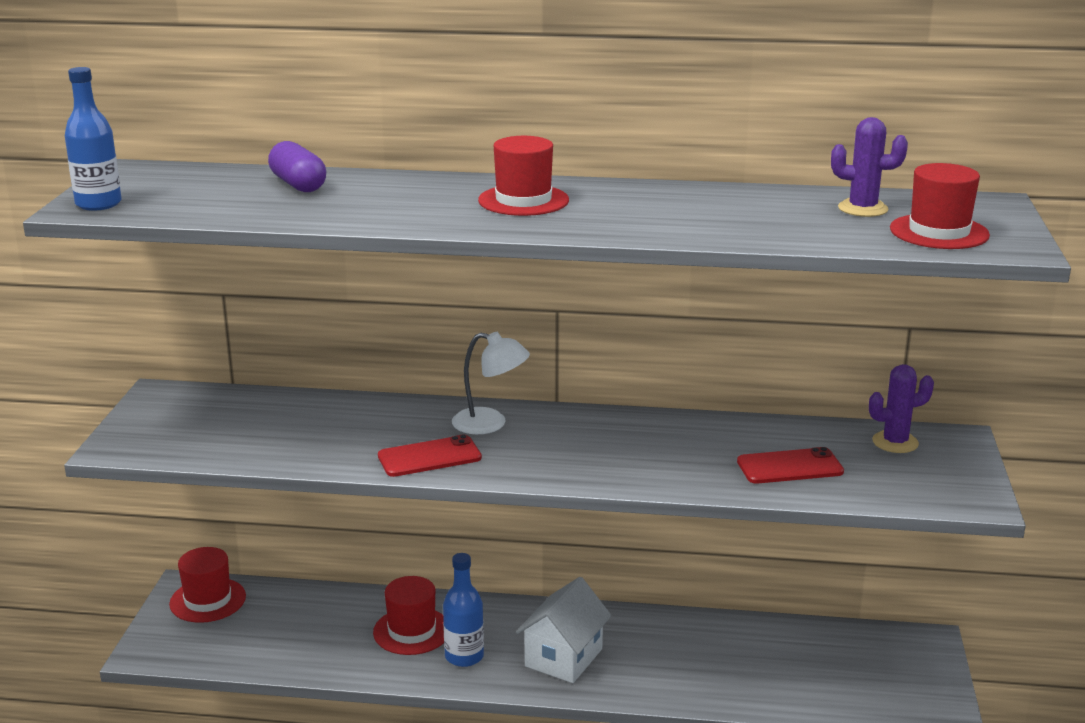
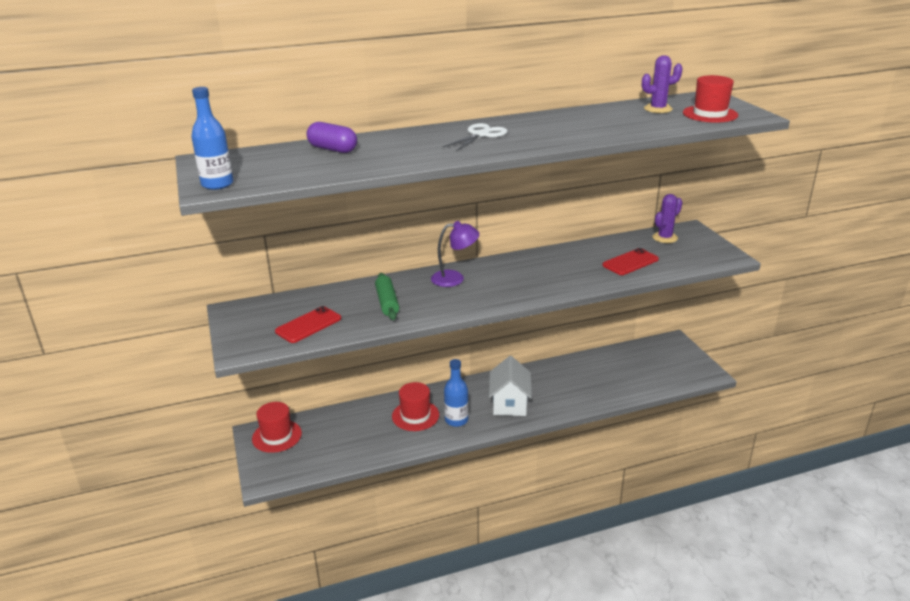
camera: 25 degrees left, 5 degrees up
red phone [378,435,482,477] -> red phone moved to [275,306,341,343]
white lamp [452,332,530,434] -> purple lamp [431,221,479,287]
red hat [478,136,569,216] -> white scissors [442,123,508,151]
none -> green rolling pin [375,273,399,320]

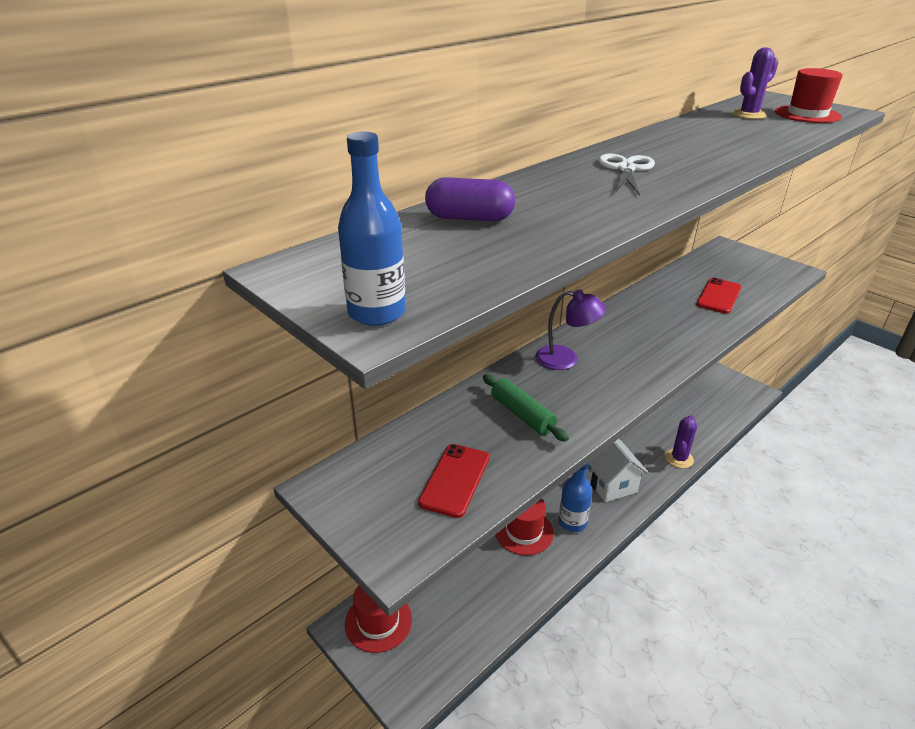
camera: 25 degrees left, 5 degrees up
purple lamp [431,221,479,287] -> purple lamp turned 45 degrees clockwise [536,289,606,370]
purple cactus [653,194,682,243] -> purple cactus moved to [665,415,697,468]

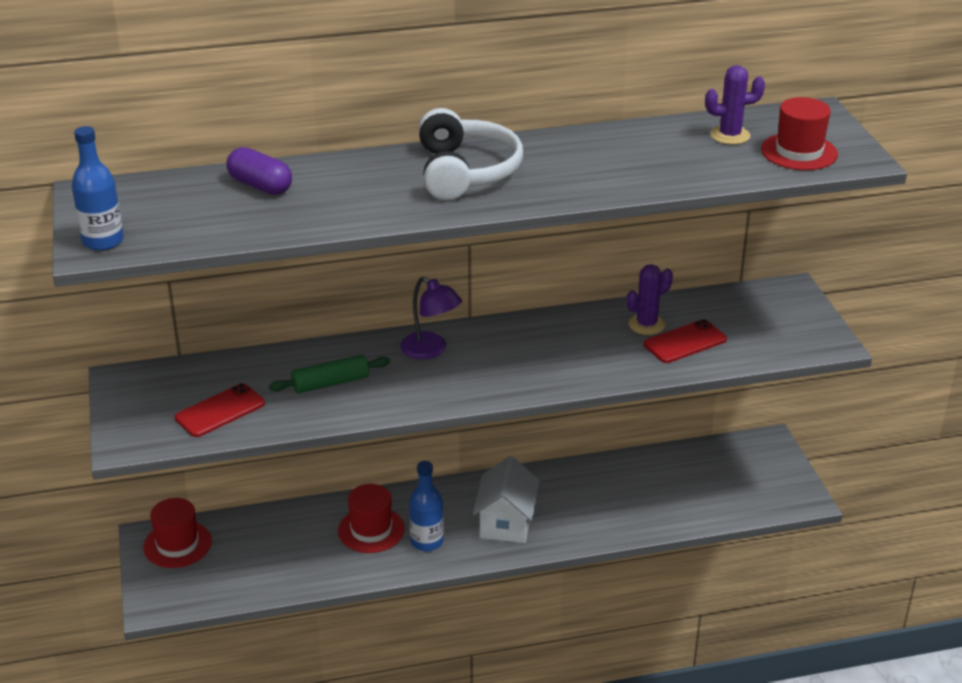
camera: 30 degrees right, 0 degrees up
green rolling pin [483,374,569,442] -> green rolling pin turned 75 degrees clockwise [269,355,390,393]
white scissors [598,154,655,196] -> white headphones [419,108,523,200]
purple cactus [665,415,697,468] -> purple cactus moved to [627,264,673,335]

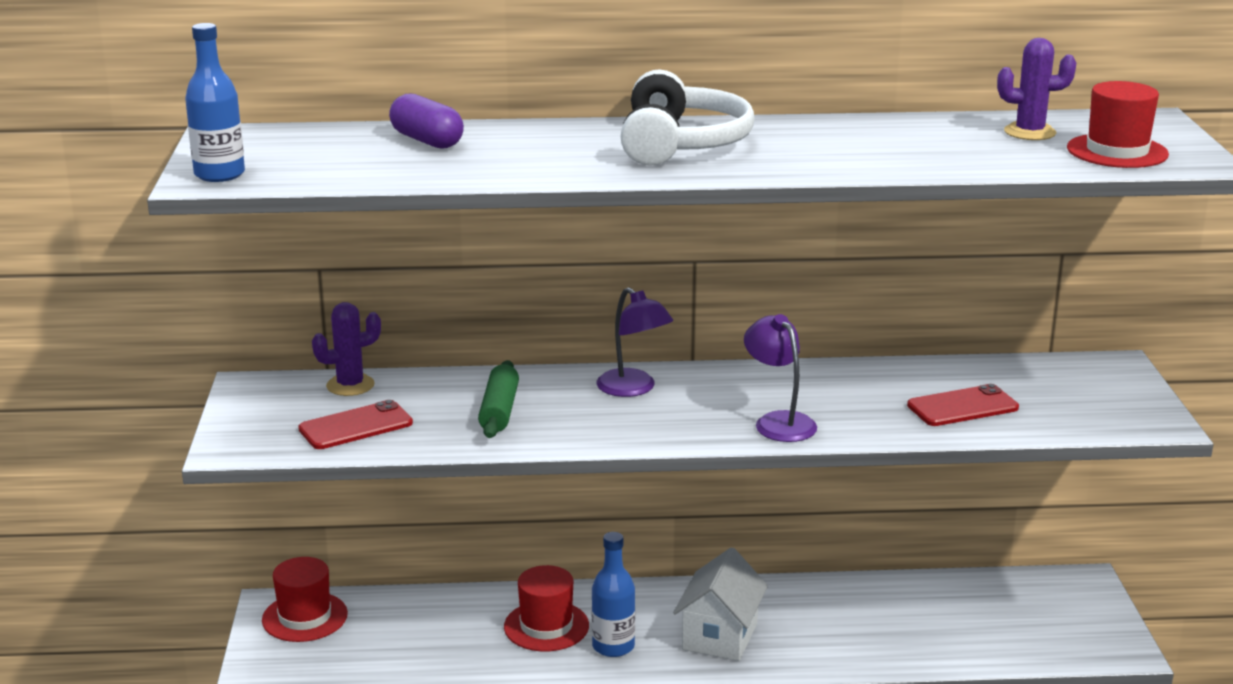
camera: 10 degrees right, 10 degrees down
green rolling pin [269,355,390,393] -> green rolling pin turned 75 degrees counterclockwise [478,360,519,438]
purple cactus [627,264,673,335] -> purple cactus moved to [312,302,381,396]
none -> purple lamp [744,314,817,442]

